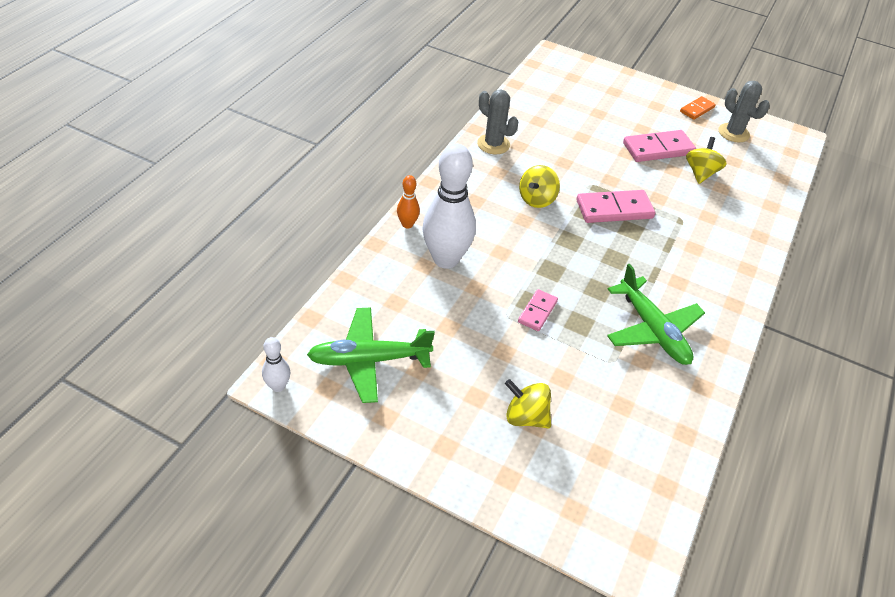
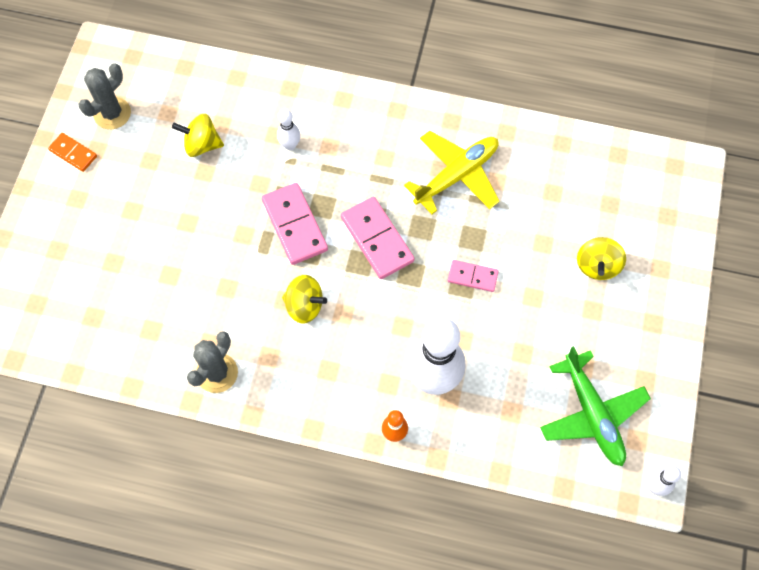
camera: 100 degrees left, 20 degrees up
green plane [607,264,705,365] -> yellow plane [404,131,499,214]
pink domino [623,130,696,162] -> pink domino moved to [341,197,414,279]
none -> white bowling pin [277,109,301,150]

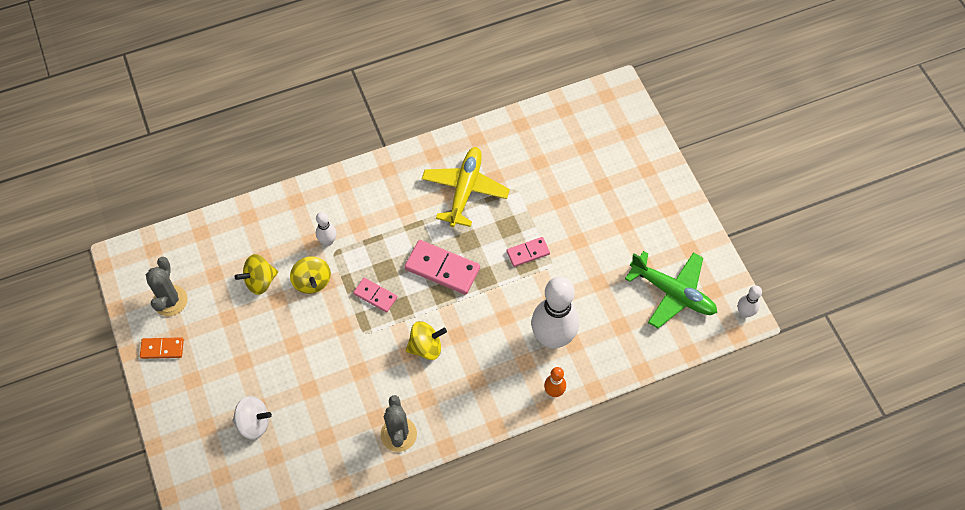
camera: 35 degrees left, 5 degrees down
pink domino [262,183,328,265] -> pink domino [353,278,397,312], size x0.58
yellow spinning top [577,237,626,280] -> yellow spinning top moved to [290,256,331,294]
none -> white spinning top [232,396,272,440]

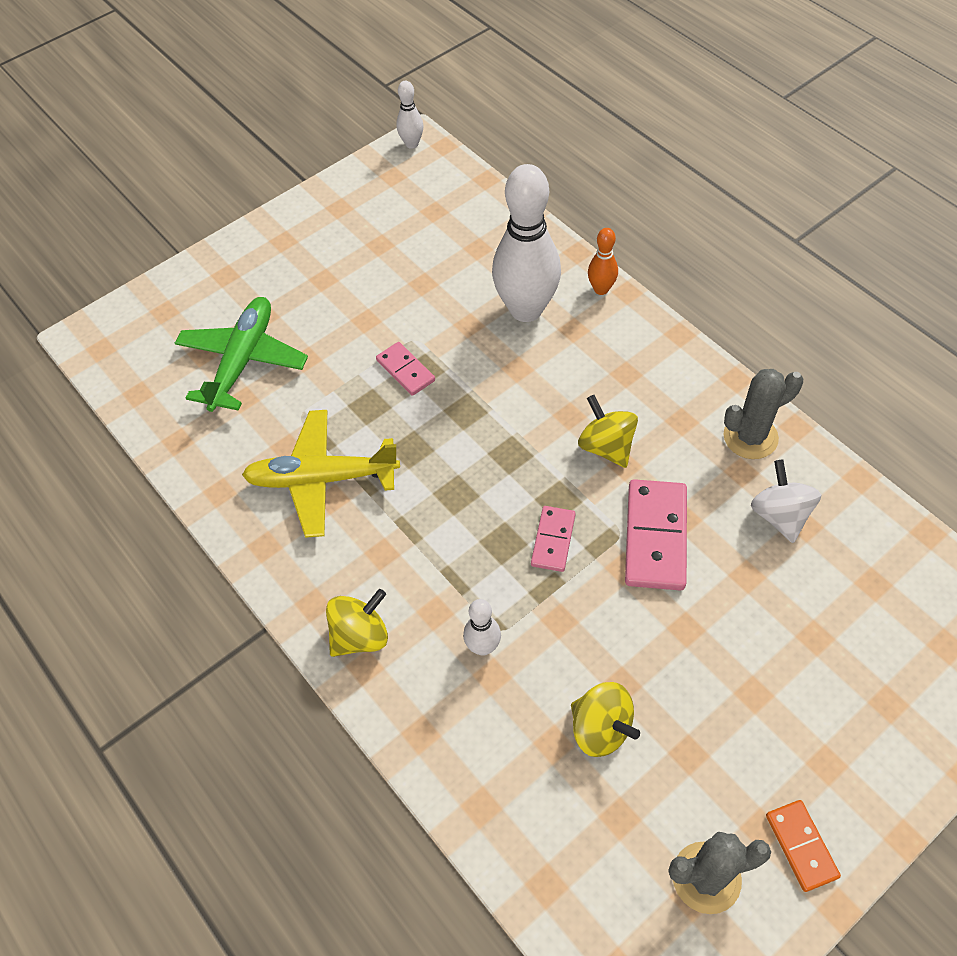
camera: 105 degrees left, 5 degrees down
white spinning top [232,396,272,440] -> white spinning top moved to [751,460,821,543]
yellow spinning top [290,256,331,294] -> yellow spinning top moved to [326,589,388,657]
pink domino [405,240,480,295] -> pink domino moved to [625,479,687,591]
green plane [625,251,717,328] -> green plane moved to [175,297,308,412]

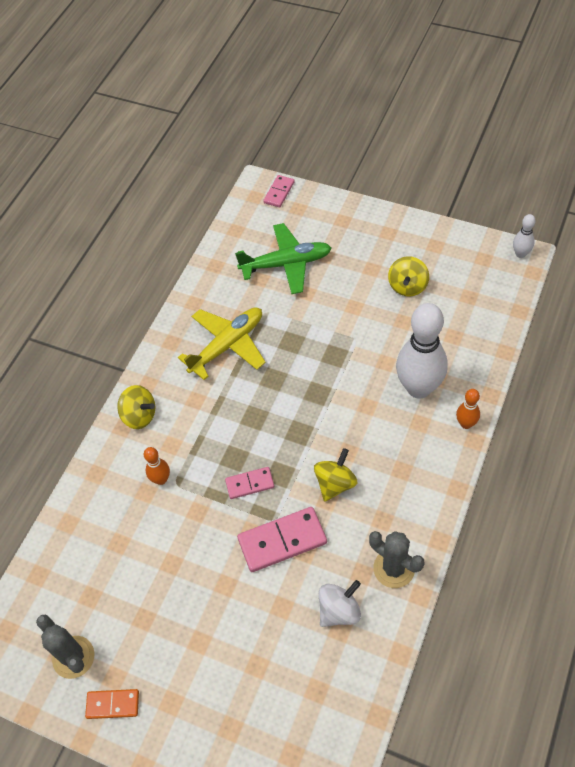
camera: 65 degrees right, 0 degrees up
yellow plane [242,410,400,538] -> yellow plane turned 75 degrees clockwise [178,307,266,380]
pink domino [376,342,435,396] -> pink domino moved to [263,175,295,207]
white bowling pin [463,599,501,656] -> orange bowling pin [144,447,170,485]
yellow spinning top [571,682,640,757] -> yellow spinning top moved to [388,256,429,296]
orange domino [766,800,841,892] -> orange domino turned 45 degrees clockwise [85,689,139,719]

